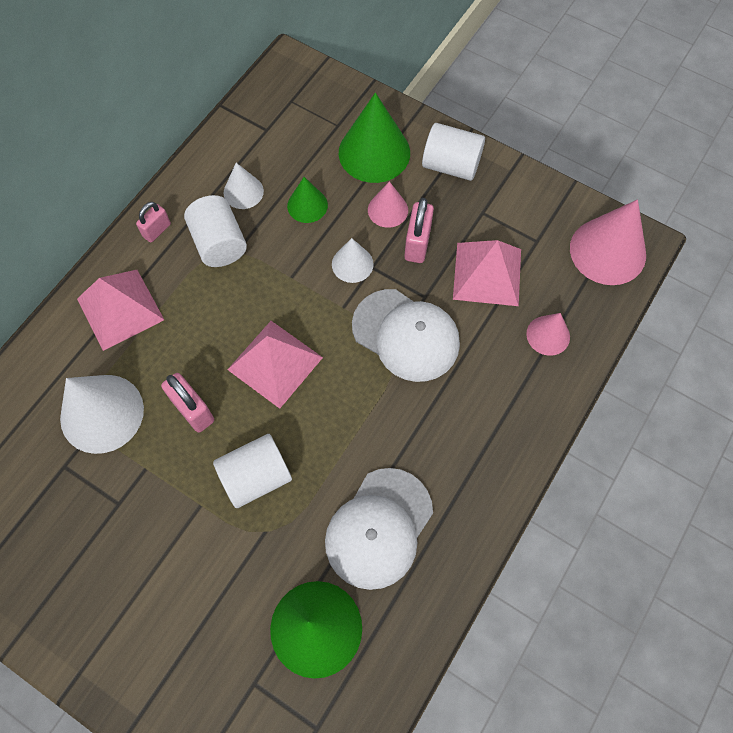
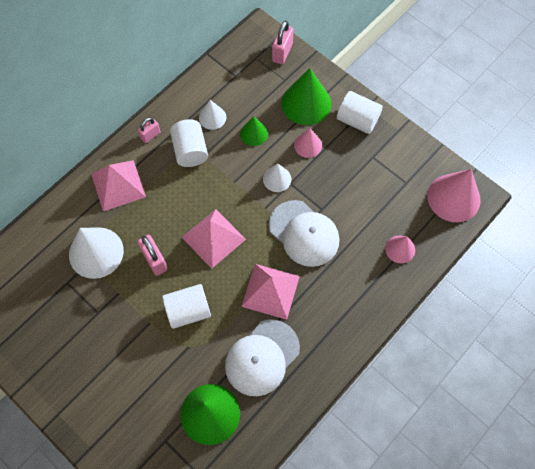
camera: 10 degrees right, 0 degrees up
pink padlock [404,198,434,263] -> pink padlock moved to [272,20,294,64]
pink pyramid [453,240,521,306] -> pink pyramid moved to [241,264,300,320]

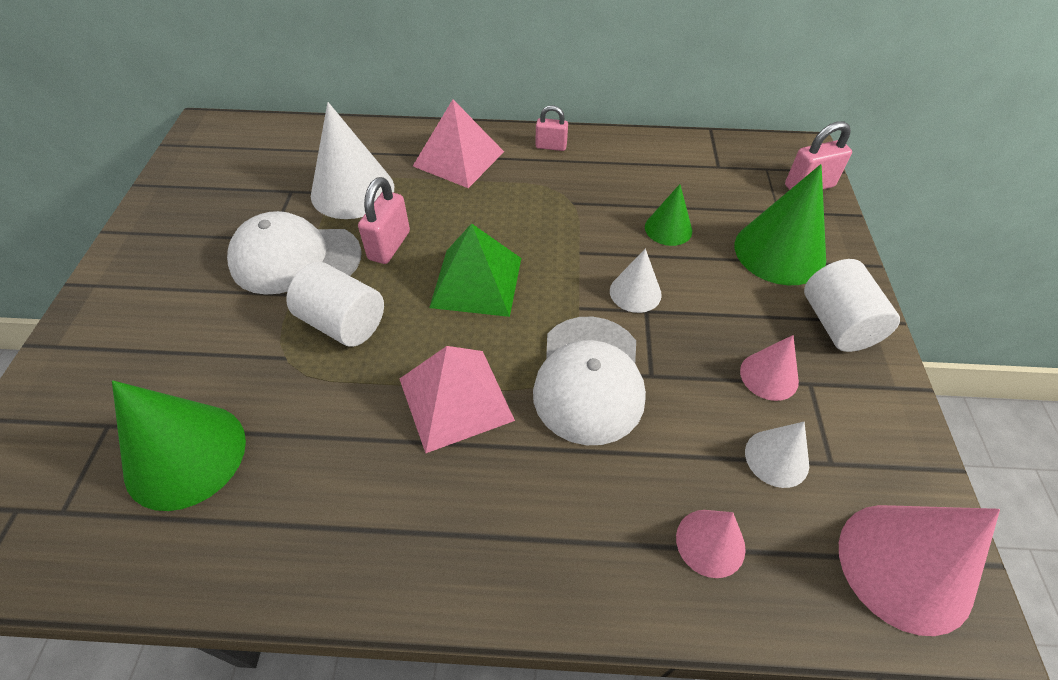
camera: 50 degrees right, 15 degrees down
white cylinder [170,119,208,167] -> none
pink pyramid [182,209,246,269] -> green pyramid [429,223,521,317]
white cone [199,100,226,130] -> white cone moved to [745,422,809,488]
white cap [225,319,300,396] -> white cap moved to [227,211,362,295]
pink cone [294,129,322,158] -> pink cone moved to [740,335,799,401]

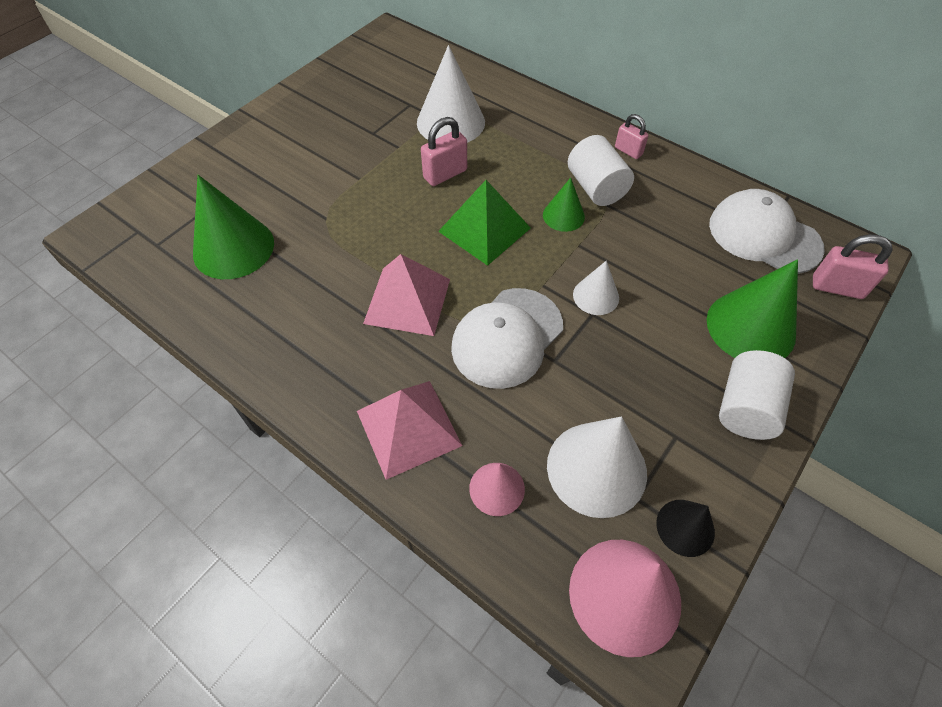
camera: 35 degrees right, 5 degrees up
white cap [227,211,362,295] -> white cap moved to [709,189,825,274]
white cylinder [286,262,384,347] -> white cylinder moved to [568,135,634,206]
pink pyramid [413,99,504,188] -> pink pyramid moved to [357,381,462,480]
green cone [645,184,692,246] -> green cone moved to [543,177,585,232]
pink cone [740,335,799,401] -> none
white cone [745,422,809,488] -> white cone [547,416,647,518], size x1.83
none -> black cone [656,500,715,557]

